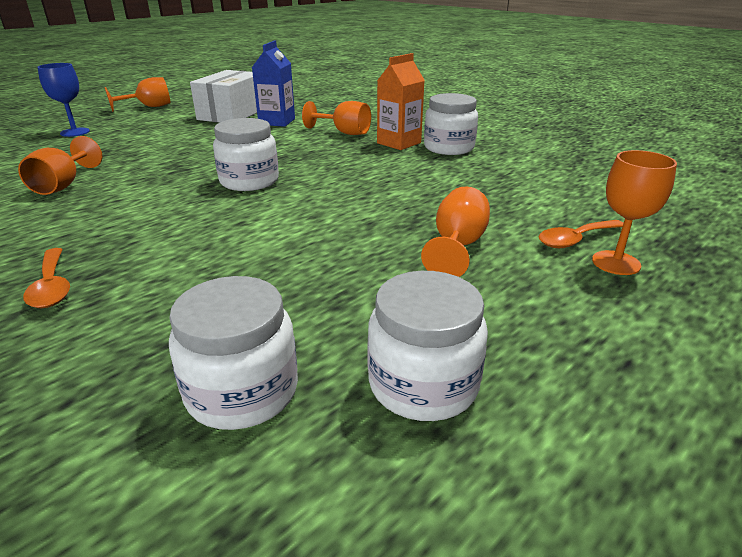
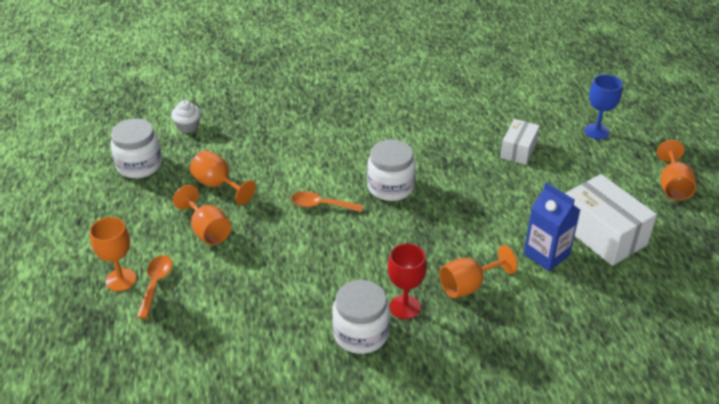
camera: 125 degrees right, 10 degrees up
orange goblet [18,136,102,195] -> orange goblet moved to [190,150,256,205]
orange spoon [23,248,70,308] -> orange spoon moved to [291,191,363,212]
white jar [169,276,298,430] -> white cupcake [171,100,201,133]
orange carton [377,53,425,150] -> red goblet [388,243,427,319]
none -> white box [500,119,540,165]

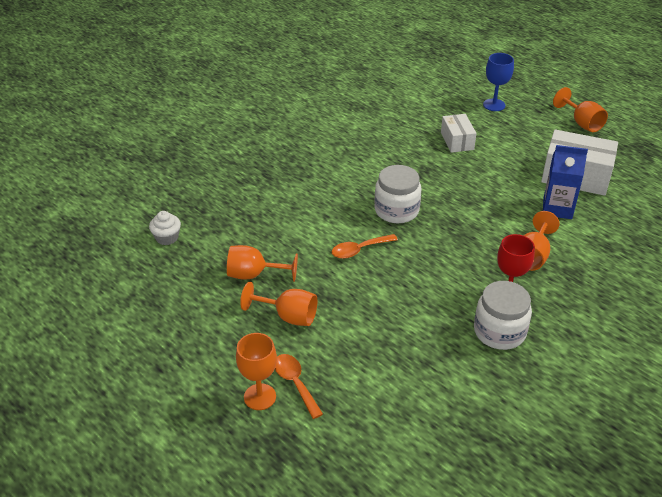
camera: 35 degrees left, 0 degrees up
white jar [110,119,162,178] -> none

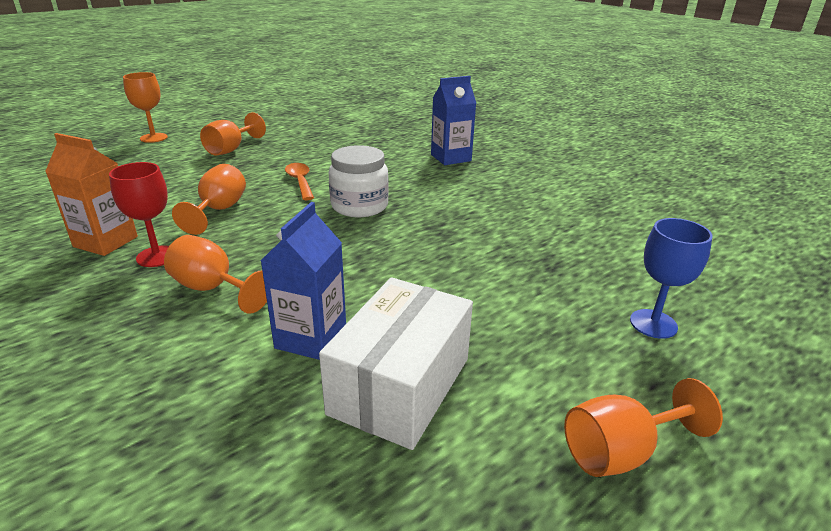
camera: 95 degrees right, 10 degrees down
white cupcake [149,211,181,245] -> none
orange goblet [227,245,298,282] -> orange goblet moved to [172,164,246,235]
orange spoon [275,354,323,419] -> none
white box [441,114,477,153] -> none
white jar [474,281,532,350] -> orange carton [45,133,138,256]
none -> blue carton [431,76,476,165]

